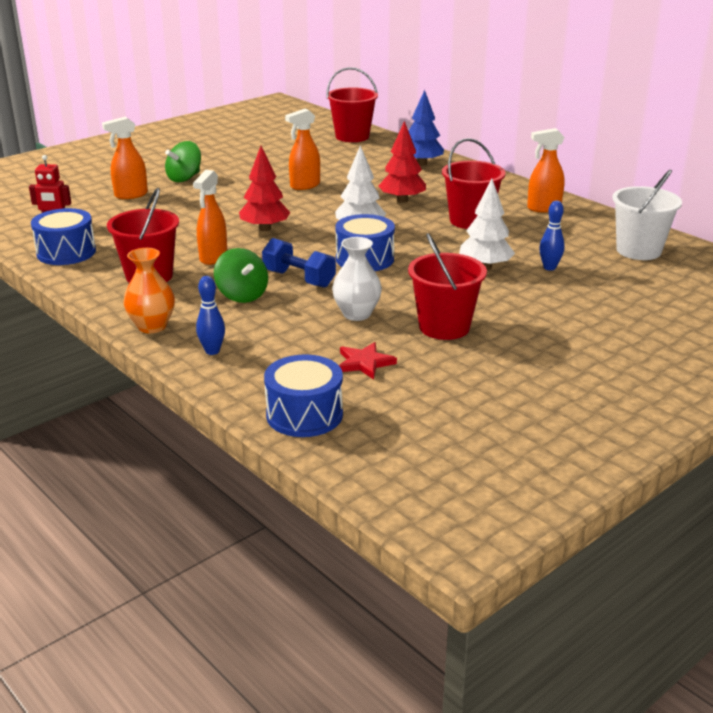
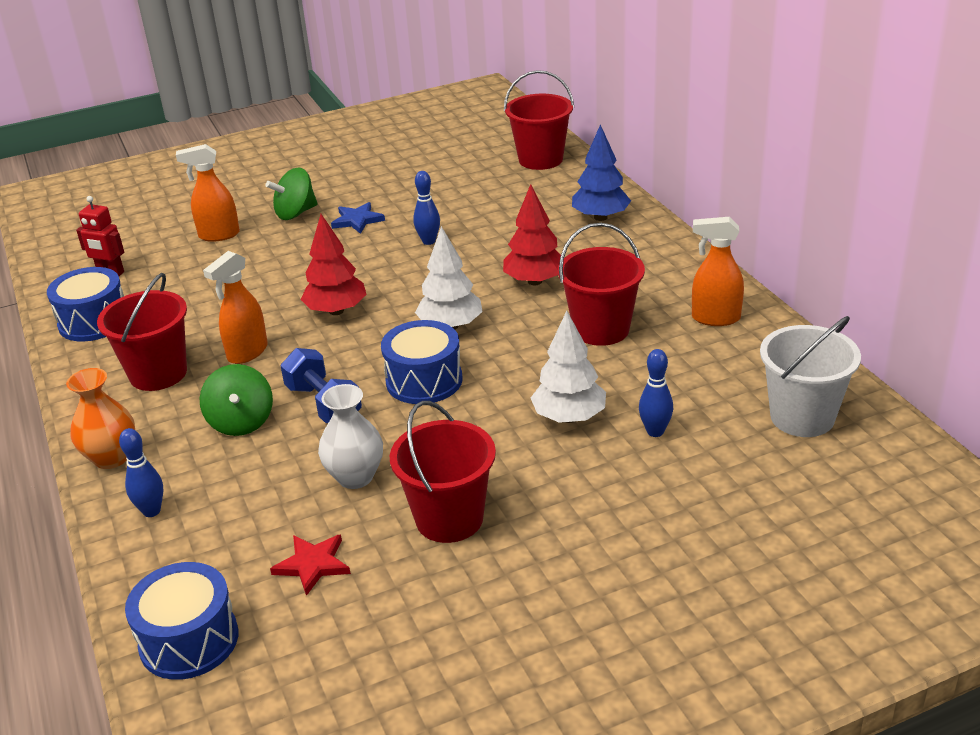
camera: 20 degrees right, 5 degrees up
orange spray bottle [285,109,320,190] -> blue bowling pin [413,171,440,245]
none -> blue star [331,202,385,234]

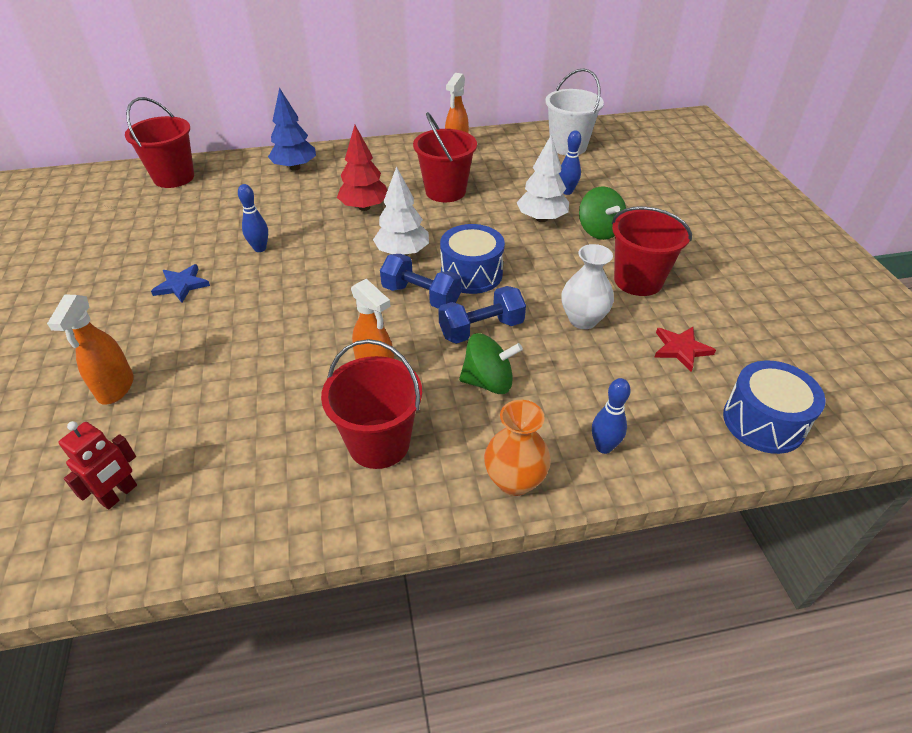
camera: 80 degrees left, 10 degrees up
blue drum [47,267,124,341] -> none
green spinning top [266,168,318,220] -> green spinning top moved to [579,186,626,240]
red tree [301,214,367,315] -> none
none -> blue dumbbell [380,254,461,309]

